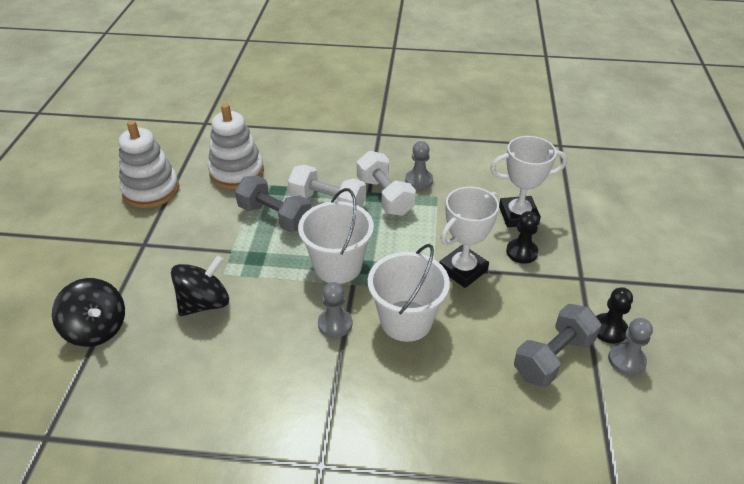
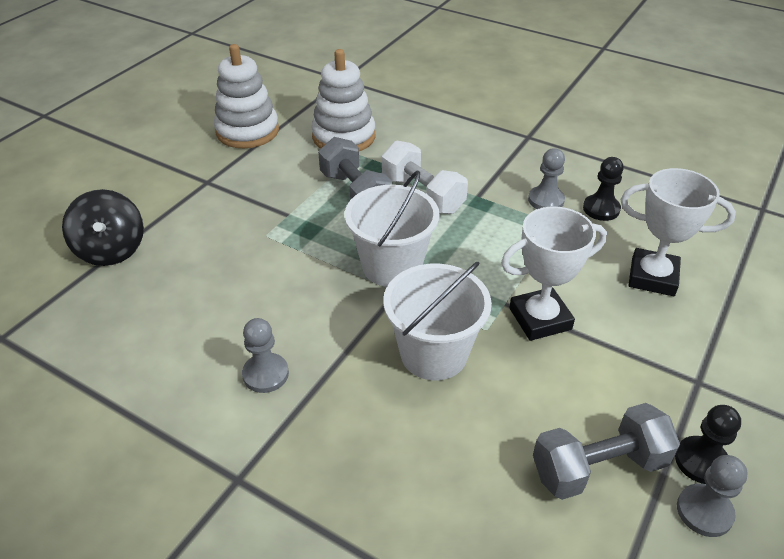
camera: 25 degrees right, 0 degrees up
black spinning top [171,255,229,316] -> none
grey pawn [318,282,352,338] -> grey pawn moved to [242,318,289,393]
white dumbbell [357,151,416,216] -> none
black pawn [506,211,539,264] -> black pawn moved to [583,157,624,221]

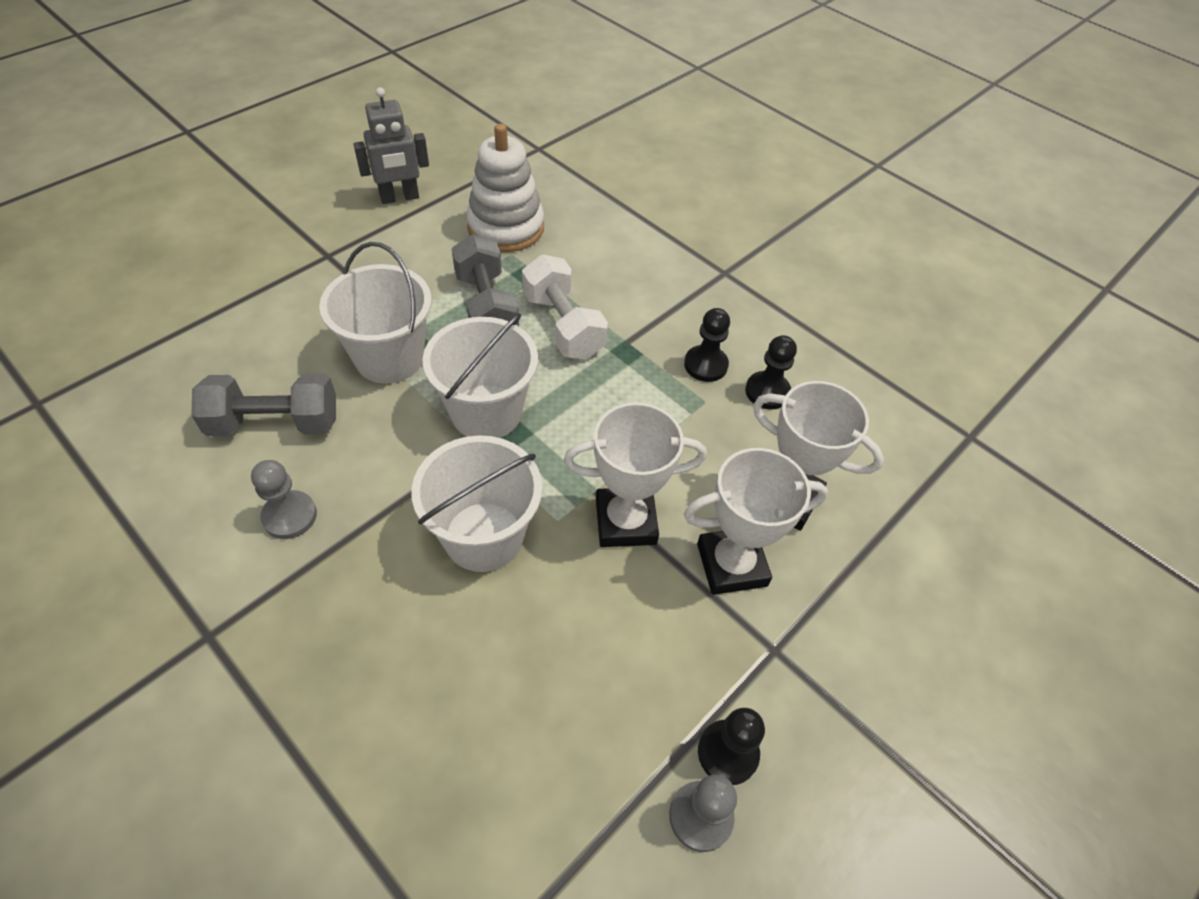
camera: 10 degrees right, 10 degrees up
black spinning top [62,189,144,266] -> none
white stacking toy [214,44,279,148] -> grey robot [354,87,429,204]
grey pawn [528,148,565,209] -> black pawn [684,308,730,382]
grey dumbbell [533,403,680,500] -> grey dumbbell moved to [192,373,336,437]
none -> white bucket [319,242,432,384]
none -> white trophy [684,448,828,595]

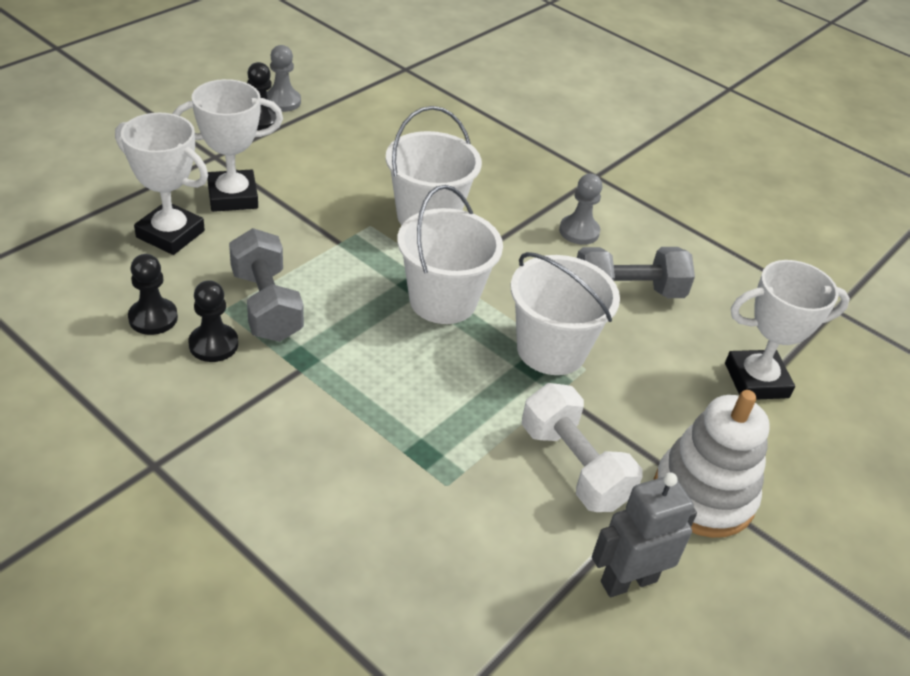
camera: 175 degrees right, 10 degrees down
grey dumbbell [452,234,519,326] -> grey dumbbell moved to [229,228,304,342]
white stacking toy [466,124,544,252] -> white stacking toy moved to [654,390,770,538]
white dumbbell [522,254,608,359] -> white dumbbell moved to [522,383,643,512]
white trophy [564,402,707,547] -> white trophy moved to [725,260,850,400]

